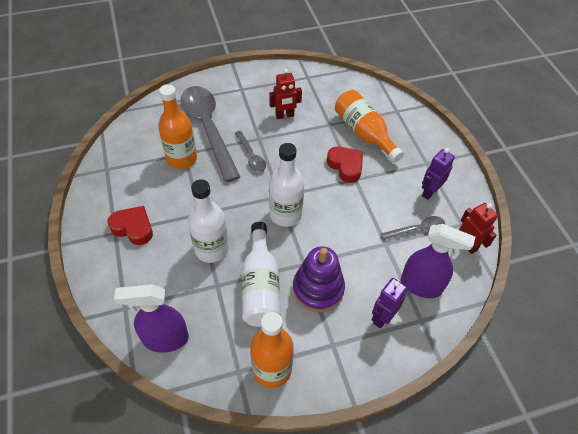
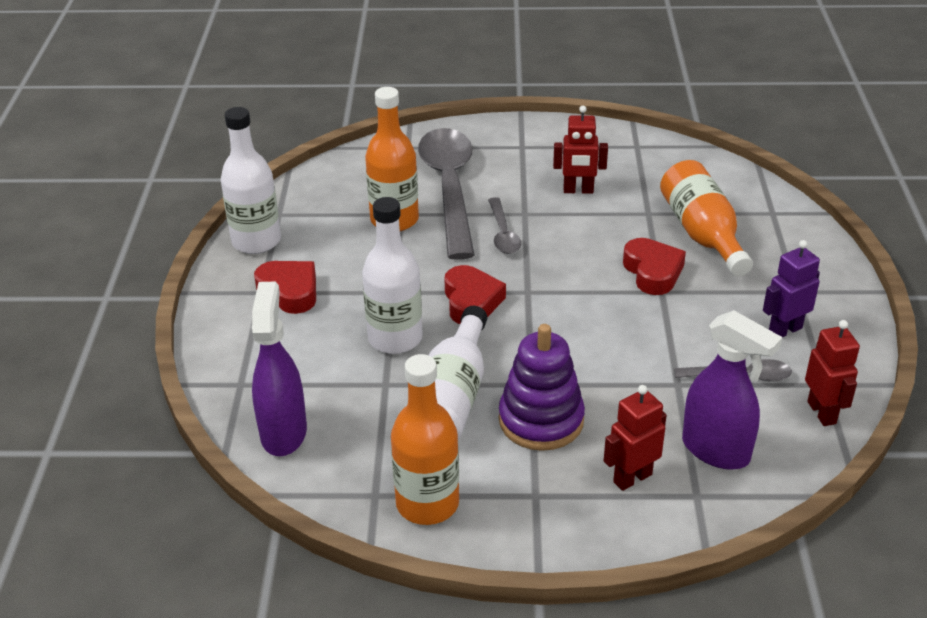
camera: 20 degrees right, 15 degrees down
purple spray bottle [114,284,189,353] -> purple spray bottle turned 75 degrees clockwise [252,281,307,456]
white bottle [269,143,304,227] -> white bottle moved to [221,107,281,254]
purple robot [372,278,407,329] -> red robot [604,385,667,491]
none -> red heart [444,265,506,324]

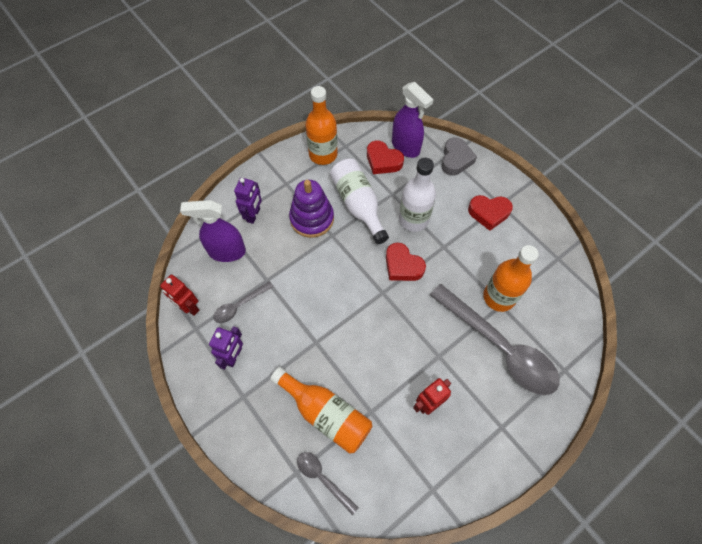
camera: 140 degrees right, 25 degrees up
white bottle [221,107,281,254] -> none
grey spoon [488,197,521,254] -> grey spoon moved to [297,452,359,515]
red robot [604,385,667,491] -> purple robot [234,178,262,224]
red heart [623,238,686,295] -> red heart moved to [367,141,404,174]
none -> grey heart [441,137,477,175]

